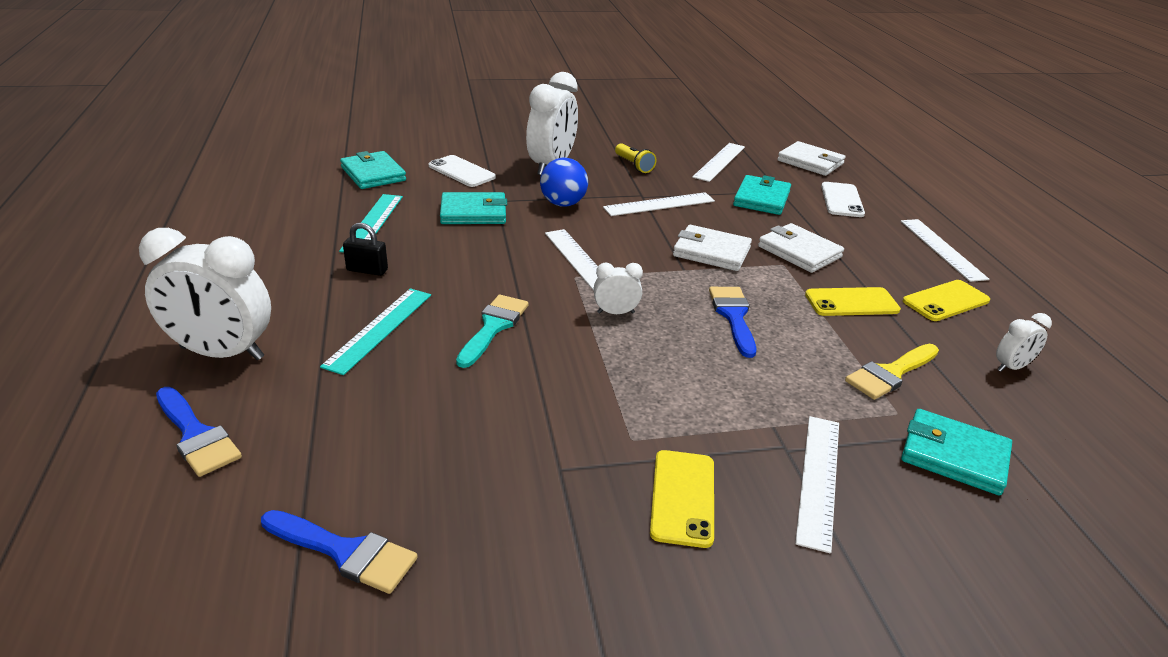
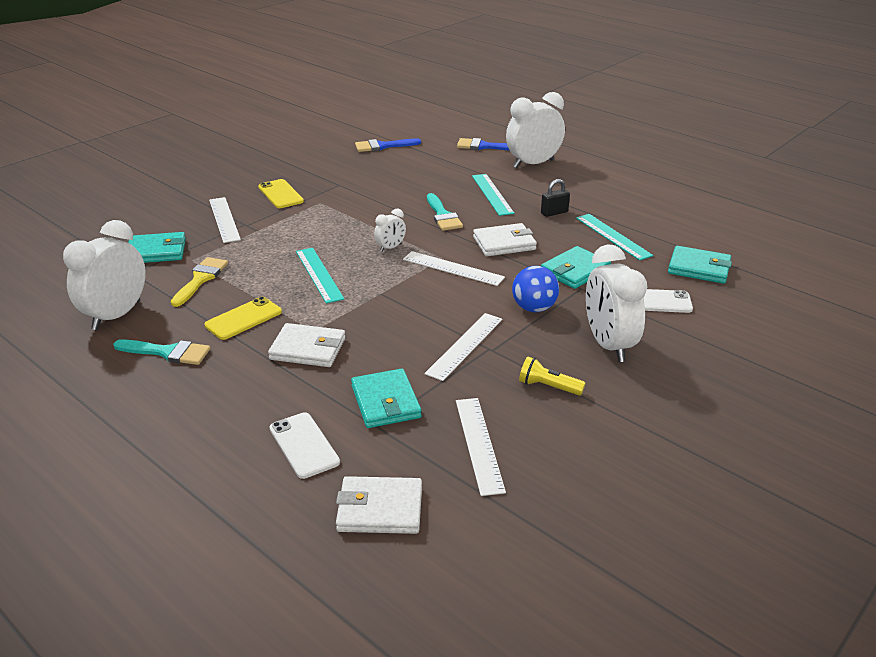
camera: 145 degrees right, 0 degrees up
white wallet [673,225,752,271] -> white wallet moved to [473,223,537,256]
blue brush [709,287,756,358] -> turquoise ruler [296,248,344,304]
white ruler [901,219,989,282] -> none
yellow phone [903,280,990,321] -> turquoise brush [113,340,210,365]
white clock [996,313,1052,372] -> white clock [63,220,145,330], size x2.11

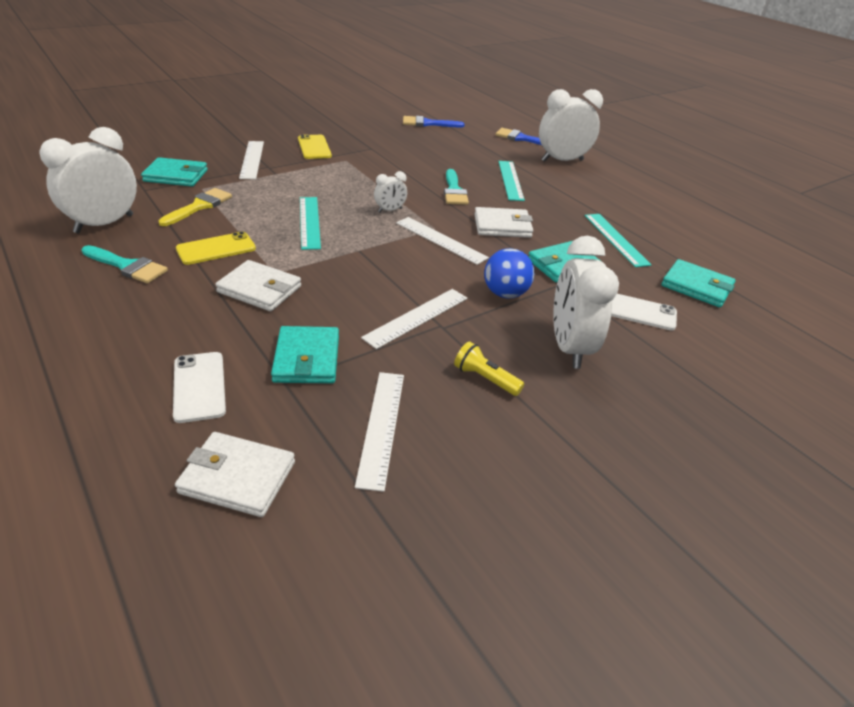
camera: 10 degrees right, 5 degrees up
black padlock [541,179,570,217] -> none

